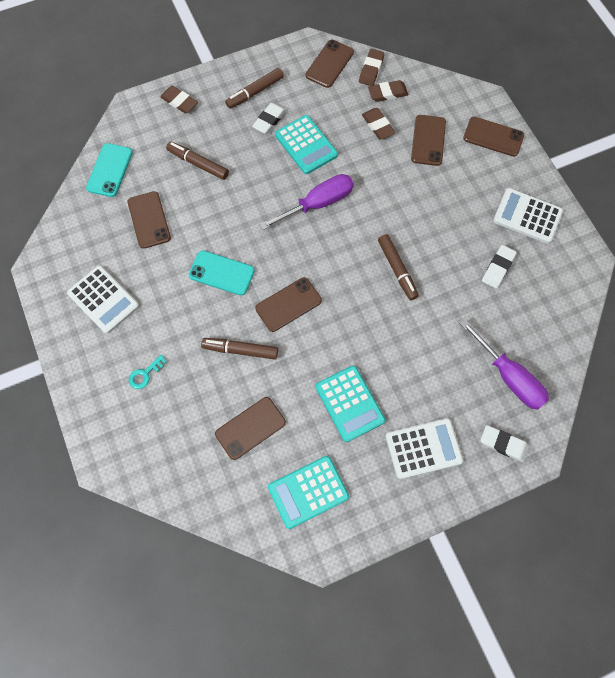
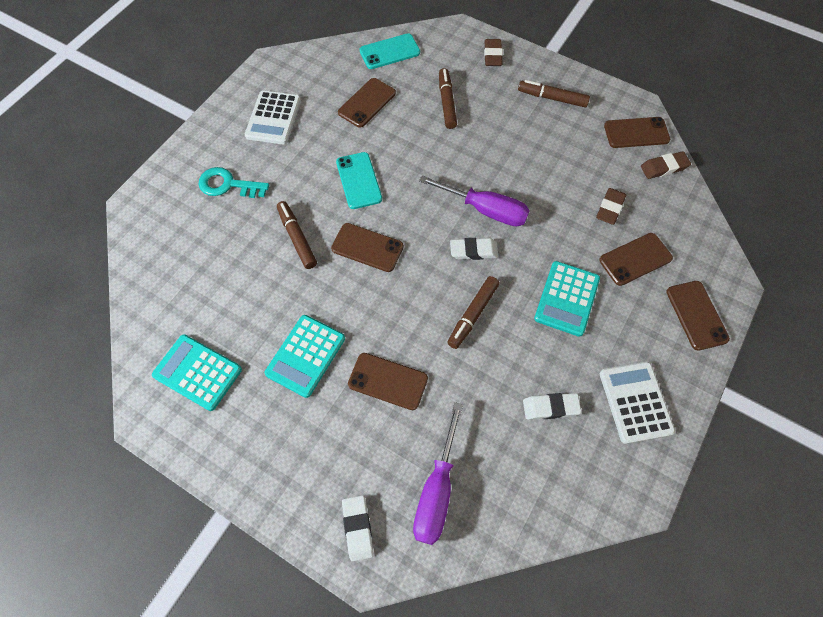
camera: 55 degrees right, 5 degrees down
turquoise key [129,355,167,389] -> turquoise key [198,167,269,198], size x1.68
brown phone [215,397,286,460] -> brown phone moved to [348,353,428,410]
white eraser [252,103,286,134] -> white eraser moved to [450,238,499,260]
turquoise calculator [275,115,338,174] -> turquoise calculator moved to [534,261,600,337]
brown eraser [368,80,408,102] -> none
white calculator [386,418,463,479] -> none

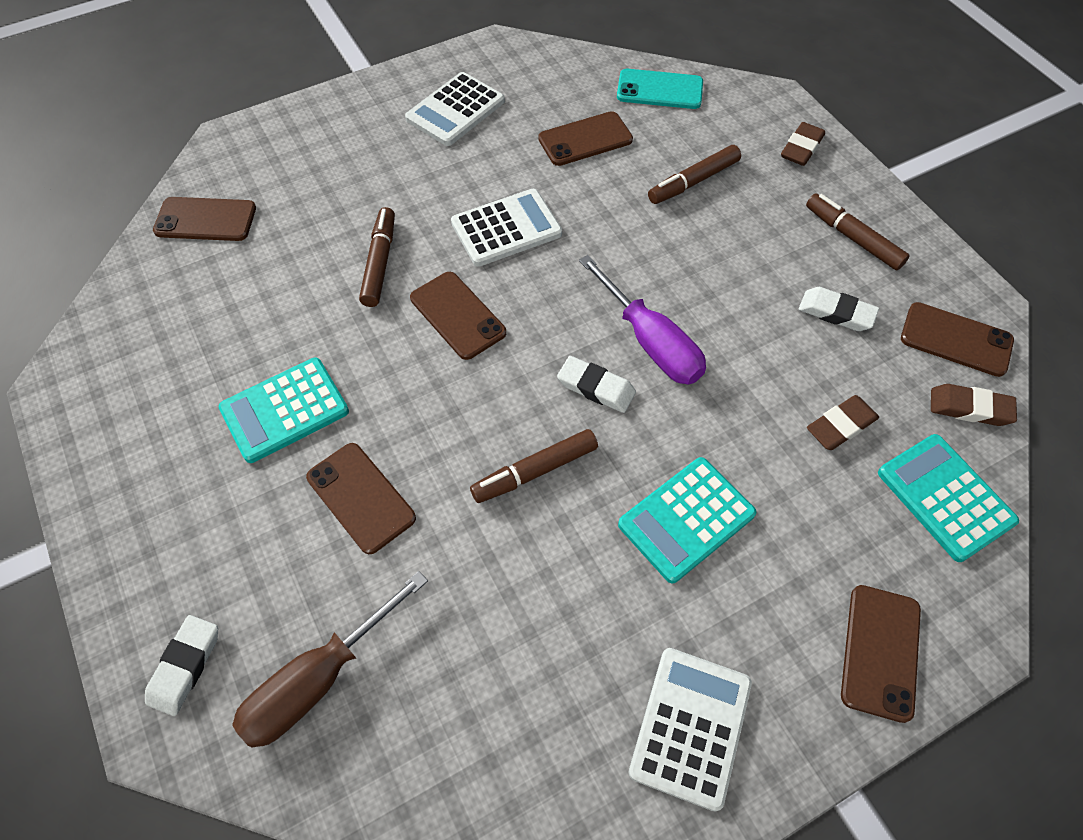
camera: 30 degrees right, 5 degrees down
turquoise calculator [152,334,242,411] -> turquoise calculator moved to [878,434,1019,562]
turquoise key [198,167,269,198] -> none
turquoise phone [336,152,382,209] -> white calculator [451,189,562,267]
purple screwdriver [413,402,463,545] -> brown screwdriver [232,571,428,748]
brown marker [439,68,457,129] -> brown marker turned 150 degrees counterclockwise [648,145,741,204]
white eraser [523,393,581,420] -> white eraser moved to [799,287,879,331]
brown phone [599,233,673,286] -> brown phone moved to [153,197,256,241]

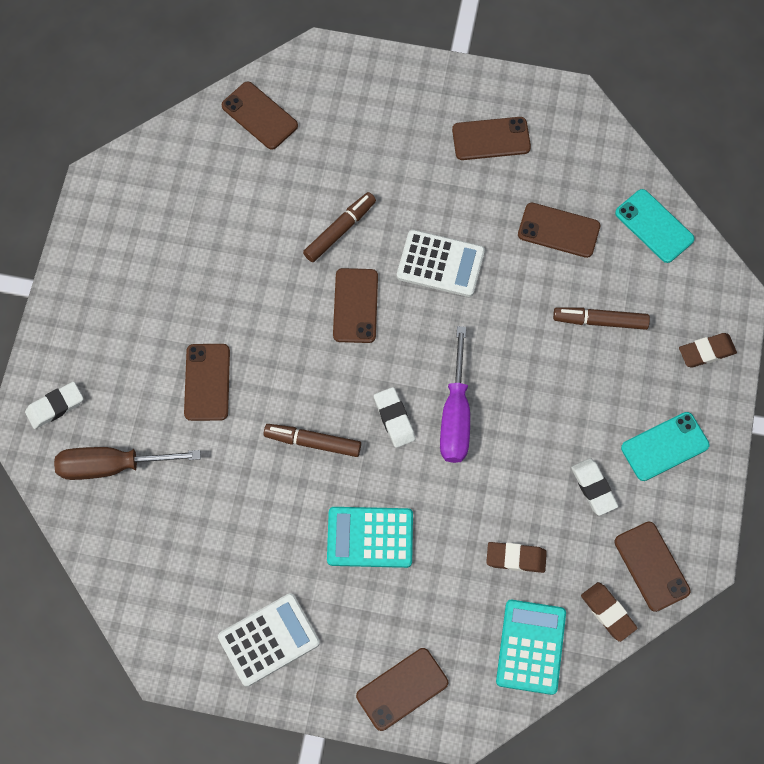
camera: 40 degrees right, 10 degrees up
turquoise calculator [218,357,349,463] -> none
white calculator [405,72,505,146] -> brown phone [452,117,531,160]
brown marker [806,193,910,270] -> turquoise phone [621,412,709,481]

